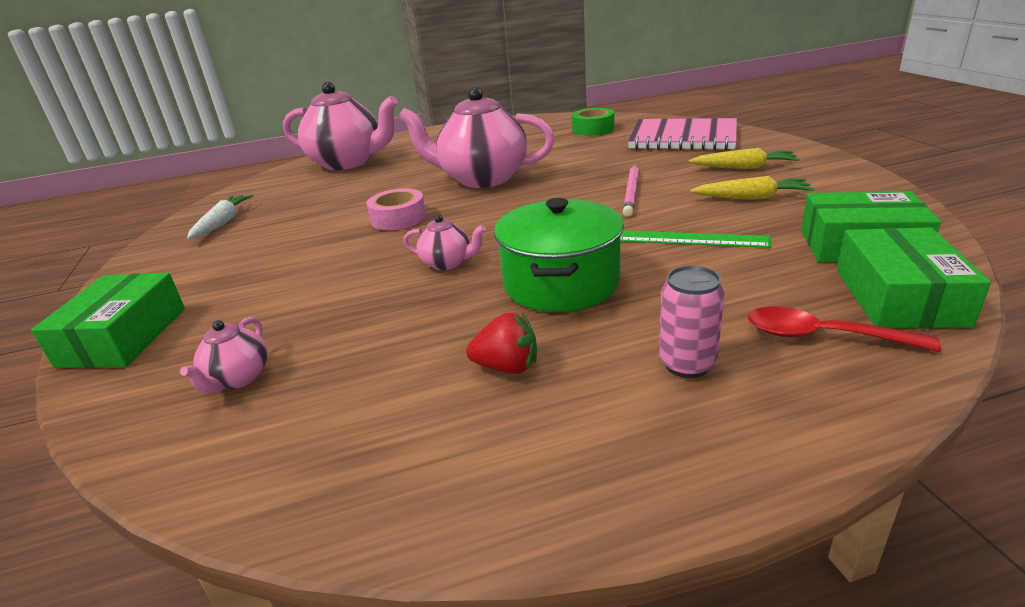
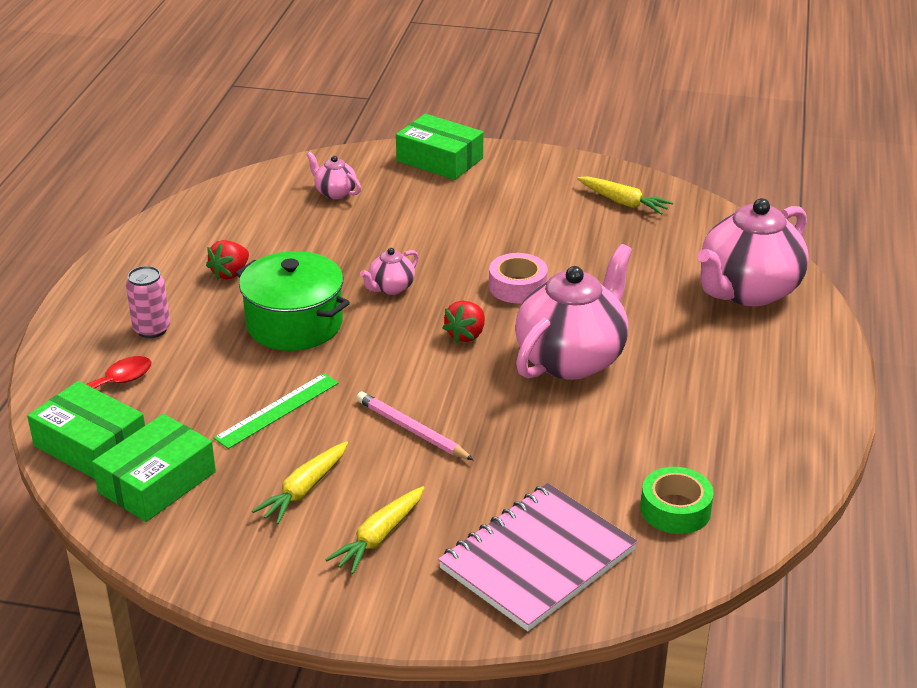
camera: 115 degrees right, 5 degrees up
white carrot [187,195,254,239] -> yellow carrot [577,177,673,215]
none -> red strawberry [443,301,485,343]

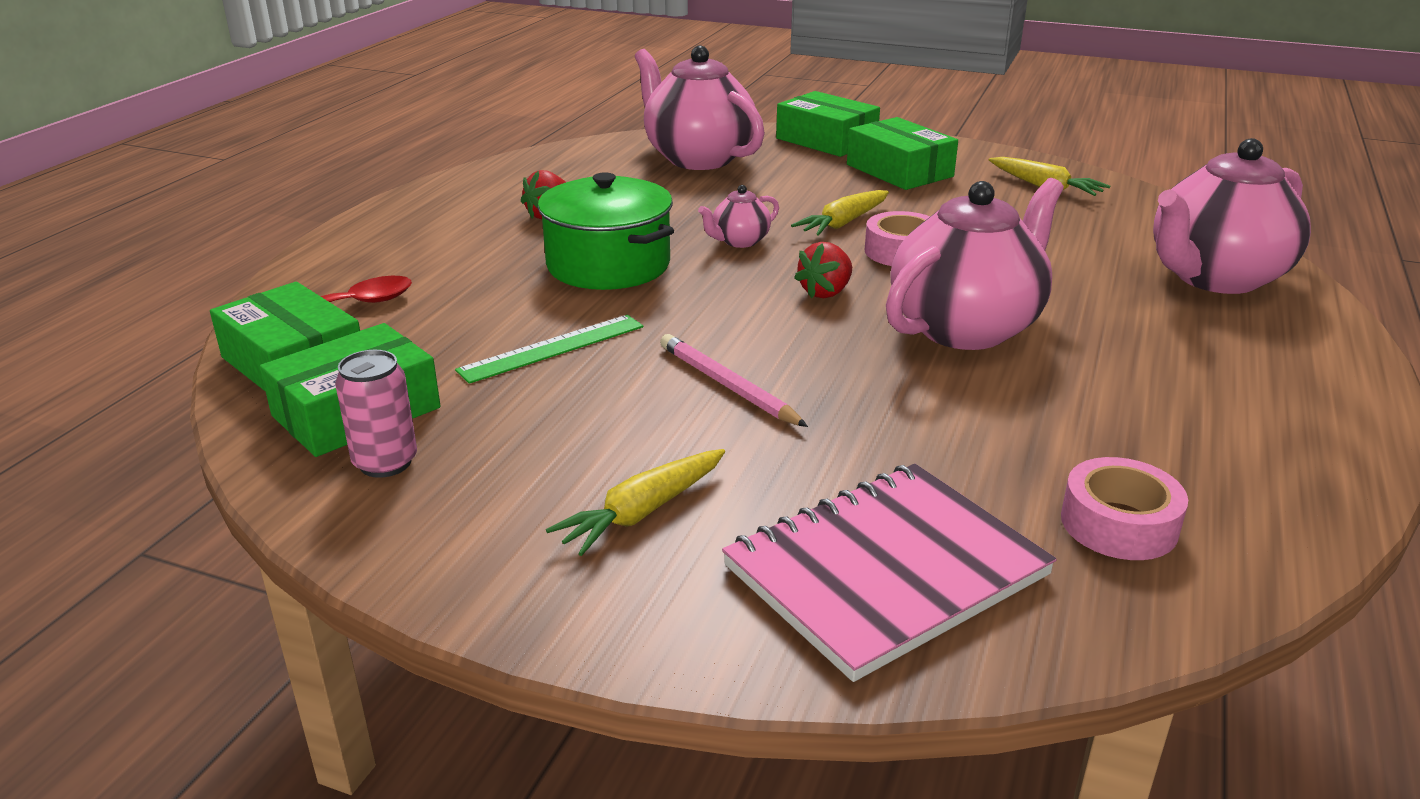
camera: 10 degrees right, 5 degrees down
pink can [126,266,170,338] -> pink can moved to [335,350,417,478]
yellow carrot [252,441,348,524] -> yellow carrot moved to [791,190,889,236]
pink teapot [307,152,361,199] -> pink teapot [635,45,765,170], size x2.25
green tape [641,467,714,534] -> pink tape [1061,457,1188,560]
none -> green box [847,117,958,190]

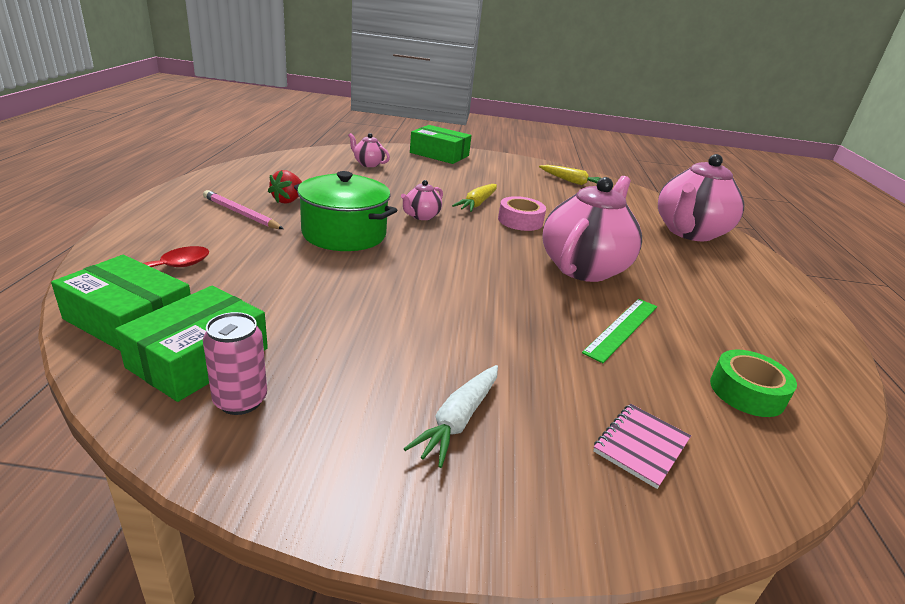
camera: 20 degrees left, 0 degrees up
green ruler [455,315,643,384] -> green ruler moved to [582,299,657,363]
yellow carrot [546,449,725,556] -> white carrot [404,365,498,468]
pink teapot [635,45,765,170] -> pink teapot [348,133,390,167], size x0.44
pink pencil [660,334,808,427] -> pink pencil moved to [203,190,284,229]
pink notebook [722,464,1057,682] -> pink notebook [593,404,691,489], size x0.48
red strawberry [794,242,852,298] -> none
green box [847,117,958,190] -> none
pink tape [1061,457,1188,560] -> green tape [710,349,797,417]

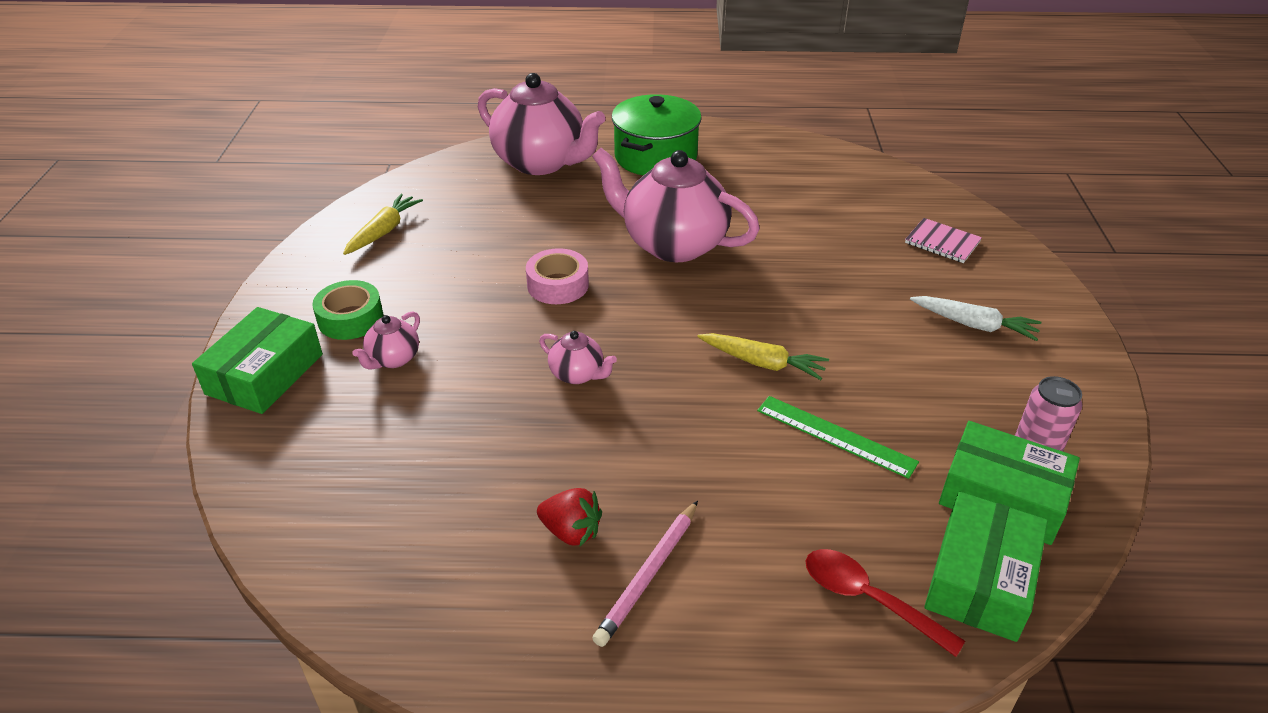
camera: 90 degrees left, 10 degrees up
green pot [294,171,397,251] -> green pot moved to [612,94,702,176]
pink teapot [348,133,390,167] -> pink teapot moved to [353,311,420,370]
yellow carrot [452,184,497,212] -> yellow carrot moved to [698,333,829,380]
green ruler [582,299,657,363] -> green ruler moved to [757,396,919,479]
green tape [710,349,797,417] -> green tape moved to [312,280,384,340]

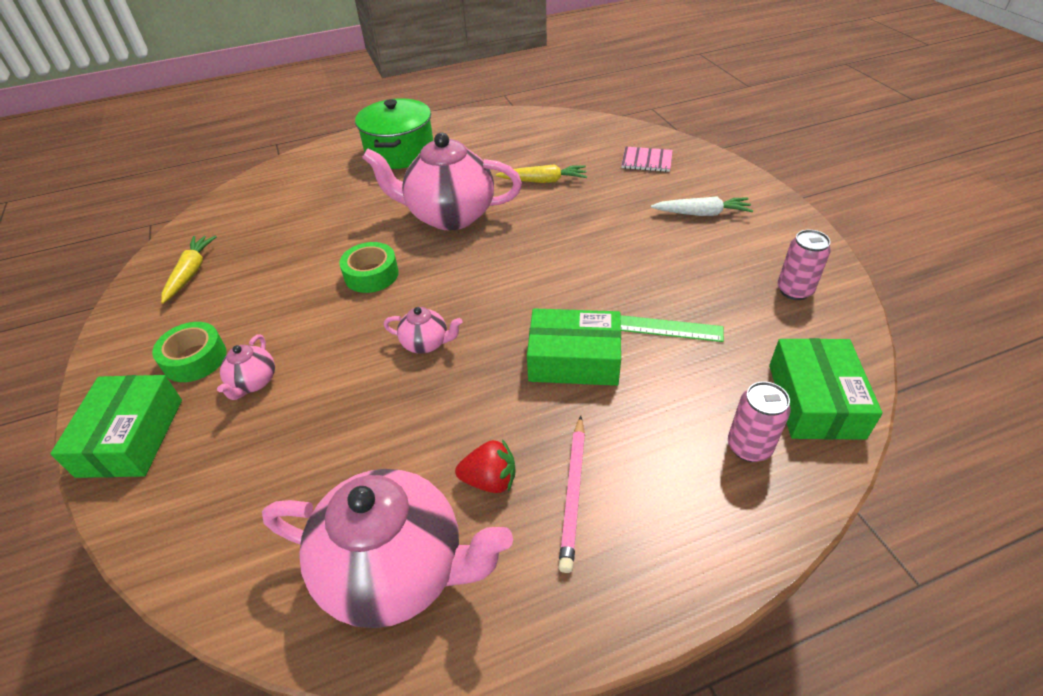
camera: 20 degrees left, 5 degrees up
pink teapot [478,73,606,175] -> pink teapot moved to [262,469,513,628]
pink tape [526,248,589,304] -> green tape [339,242,399,293]
yellow carrot [698,333,829,380] -> yellow carrot moved to [496,164,587,183]
red spoon [806,549,965,657] -> pink can [728,381,791,462]
green box [939,421,1080,545] -> green box moved to [527,308,621,386]

